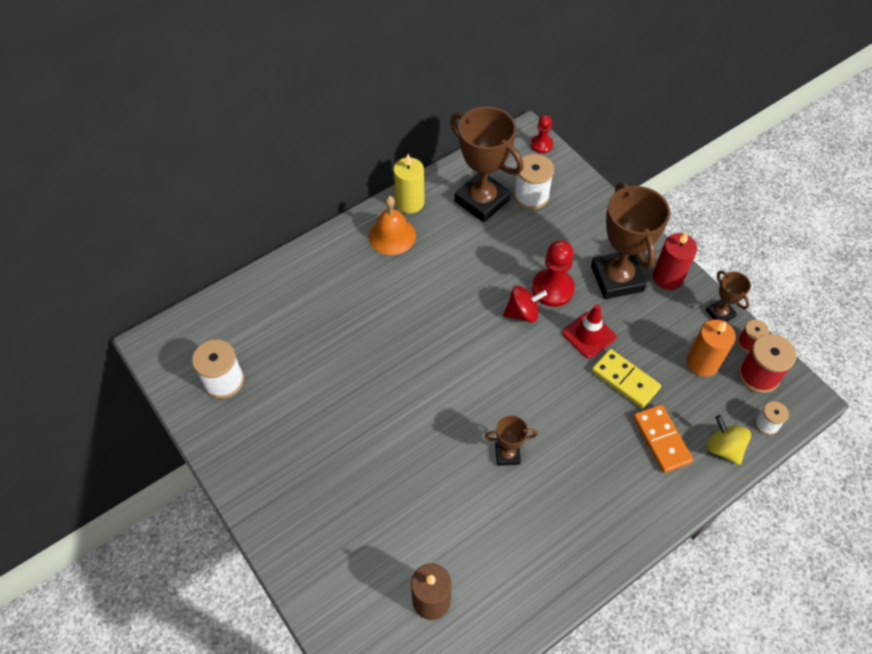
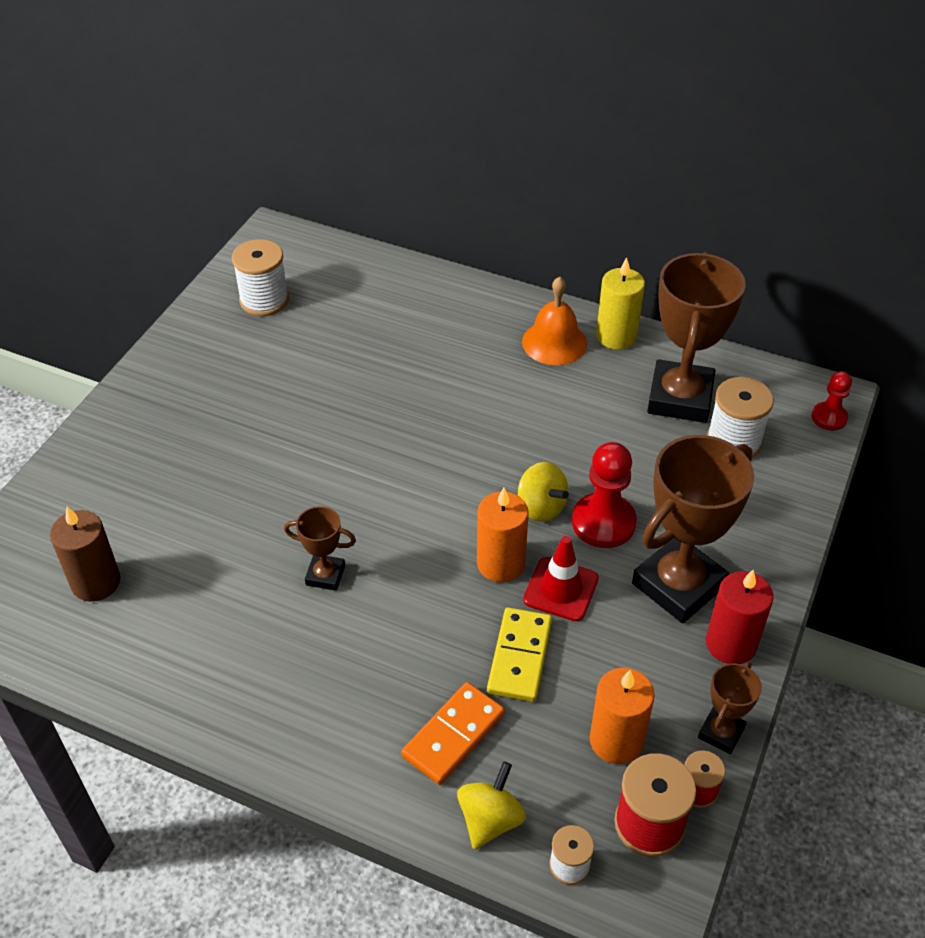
camera: 60 degrees right, 10 degrees down
brown trophy [485,415,538,466] -> brown trophy turned 45 degrees counterclockwise [284,506,356,591]
red spinning top [503,286,547,323] -> yellow spinning top [518,462,569,522]
none -> orange candle [477,488,529,582]

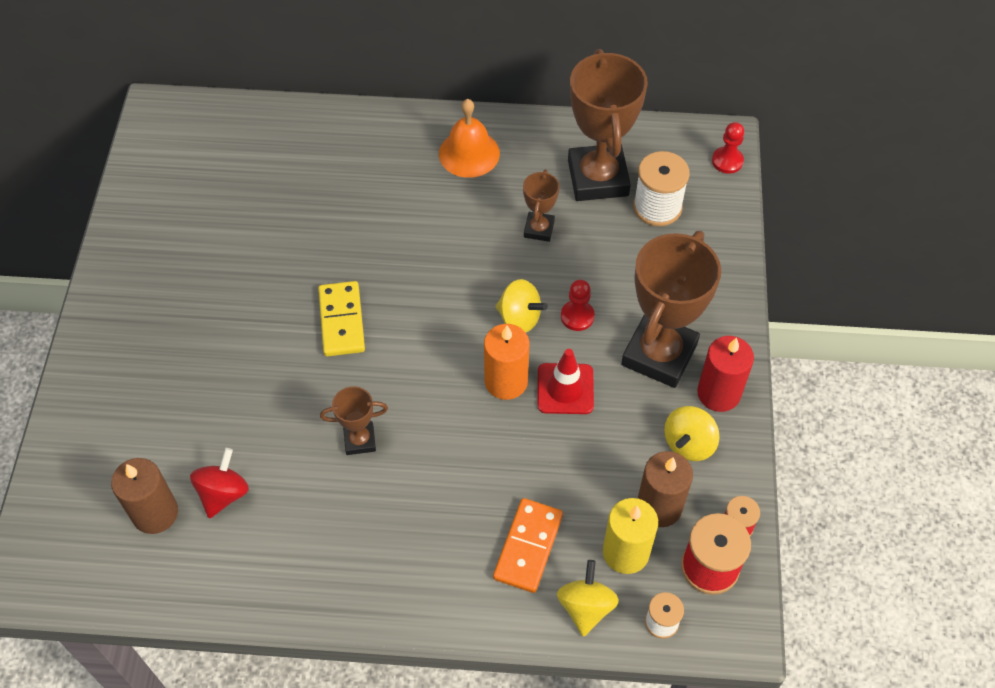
camera: 20 degrees left, 10 degrees up
white spool [232,239,289,316] -> none
yellow domino [487,608,552,702] -> yellow domino moved to [318,281,365,357]
red pawn [572,442,637,548] -> red pawn [561,280,595,331], size x0.59
orange candle [590,668,655,764] -> brown candle [638,451,693,527]
yellow candle [596,257,645,350] -> yellow candle moved to [603,498,658,574]
brown trophy [698,662,762,754] -> brown trophy moved to [523,169,559,242]
none -> red spinning top [190,448,249,518]
none -> yellow spinning top [664,406,719,461]

